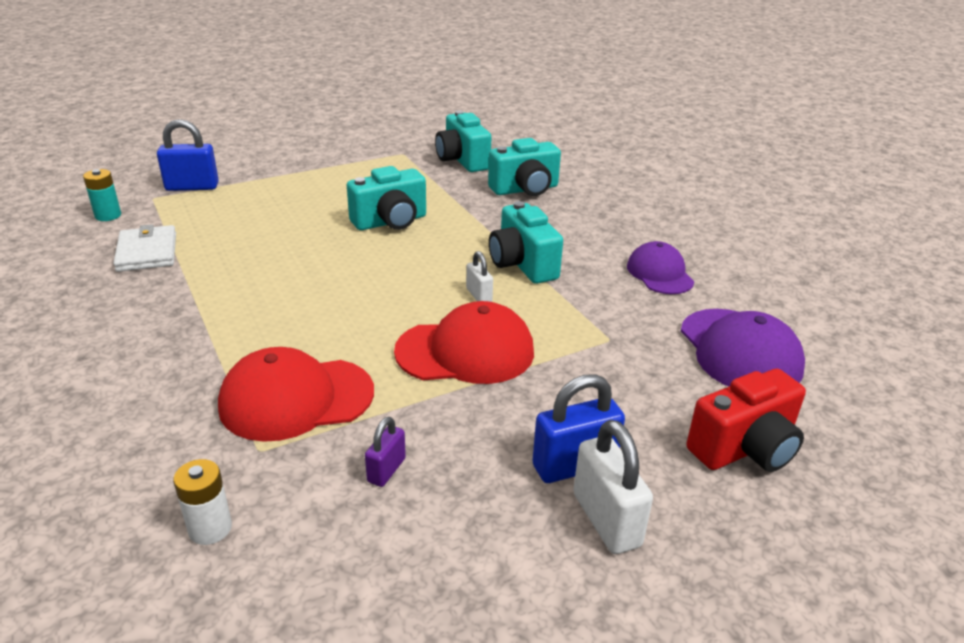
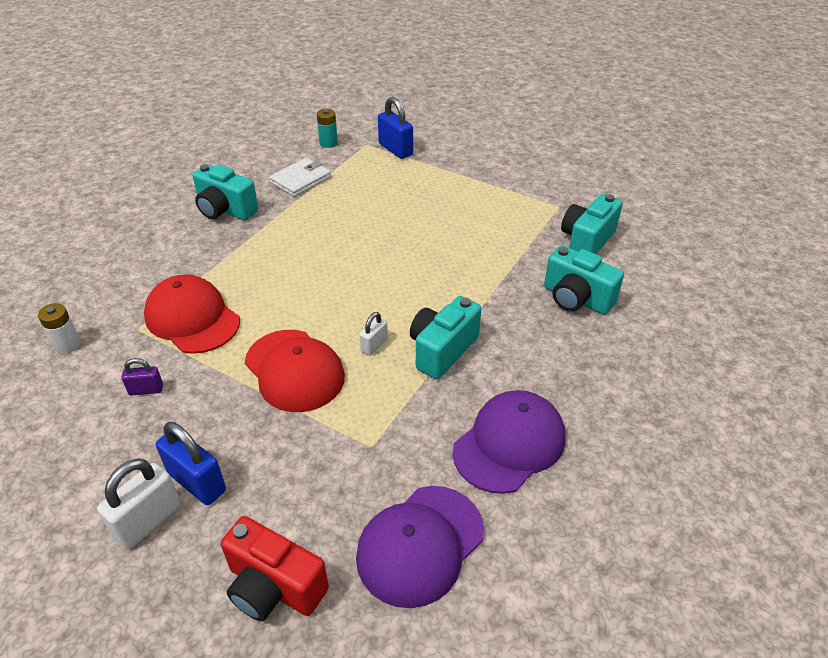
camera: 60 degrees right, 10 degrees up
turquoise camera [347,166,426,230] -> turquoise camera moved to [192,164,258,220]
purple cap [627,241,694,294] -> purple cap [453,390,565,494], size x1.53

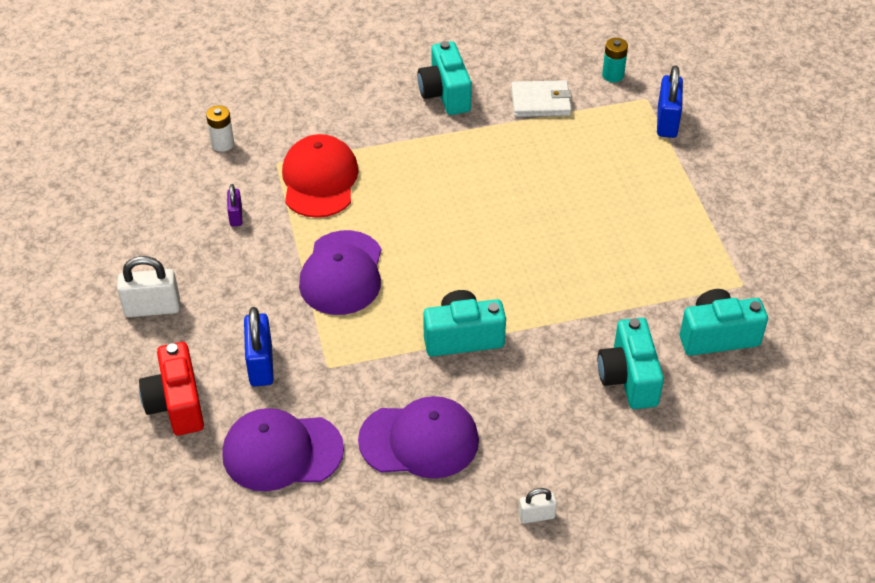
camera: 45 degrees right, 5 degrees up
purple padlock [121,358,163,395] -> purple padlock turned 45 degrees clockwise [227,184,242,227]
blue padlock [156,422,226,505] -> blue padlock moved to [244,307,274,386]
red cap [245,330,345,412] -> purple cap [299,230,381,315]
white padlock [360,312,388,356] -> white padlock moved to [519,488,557,524]

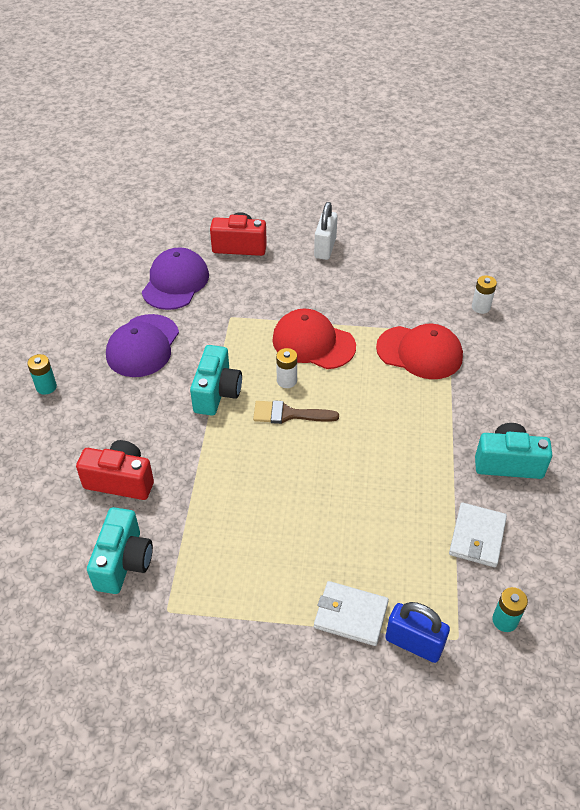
camera: 110 degrees right, 0 degrees up
purple padlock [227,184,242,227] -> none
blue padlock [244,307,274,386] -> none
purple cap [299,230,381,315] -> red cap [272,308,356,369]
white padlock [519,488,557,524] -> turquoise battery [27,354,57,395]
turquoise camera [598,318,664,409] -> red camera [76,440,154,500]
none -> brown brush [253,400,339,424]
none -> white battery [276,348,297,388]
none -> white wallet [314,581,389,646]

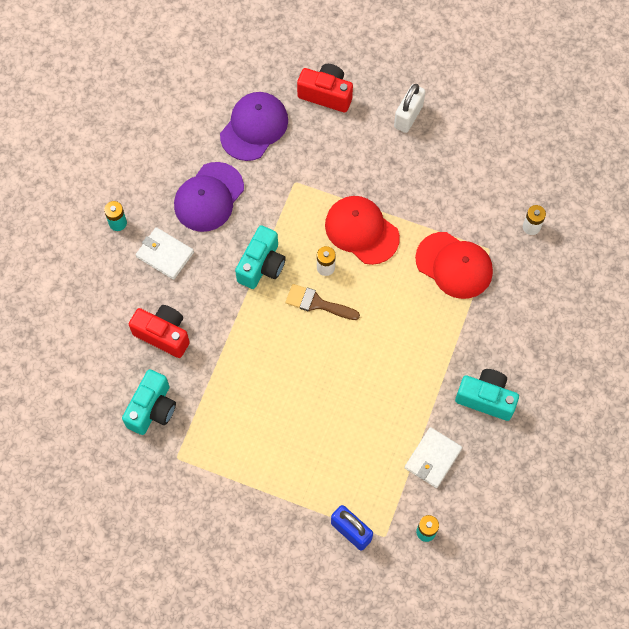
camera: 15 degrees right, 20 degrees up
white wallet [314,581,389,646] -> white wallet moved to [136,227,194,280]

